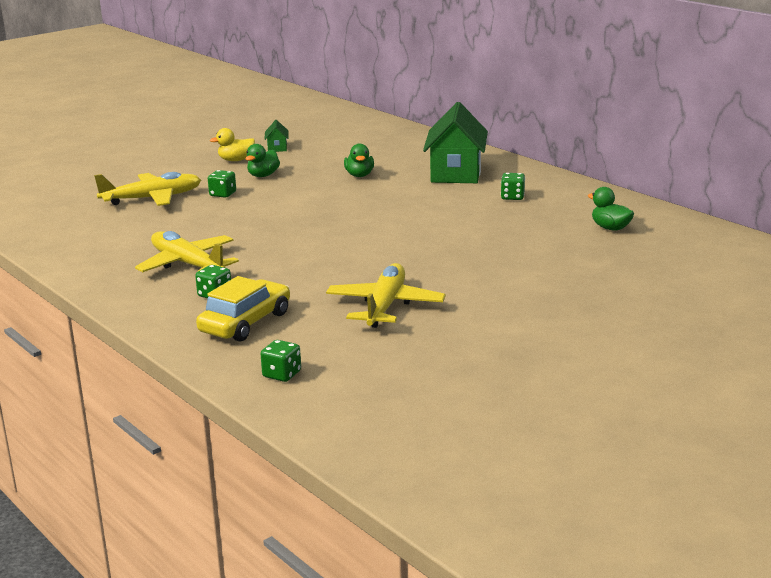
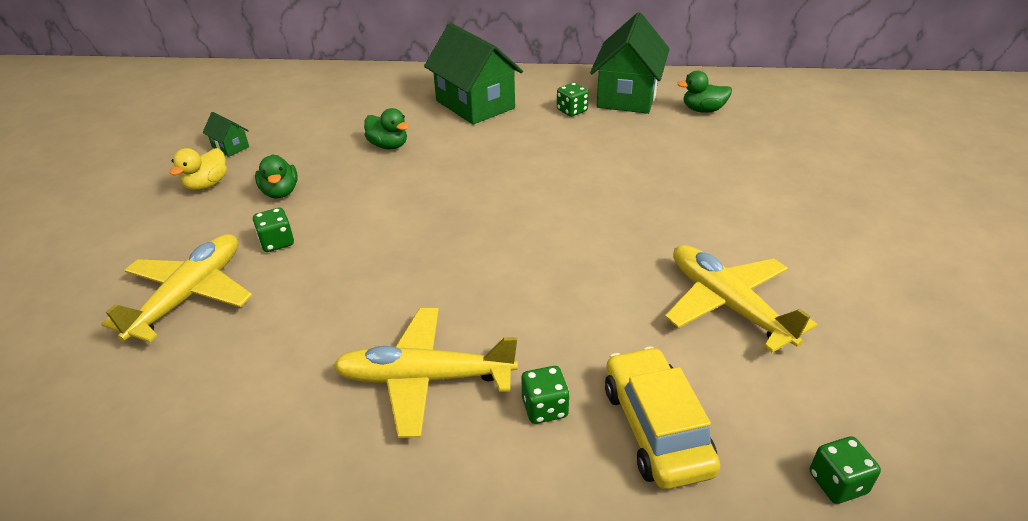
camera: 45 degrees left, 15 degrees up
none -> green house [590,12,670,114]

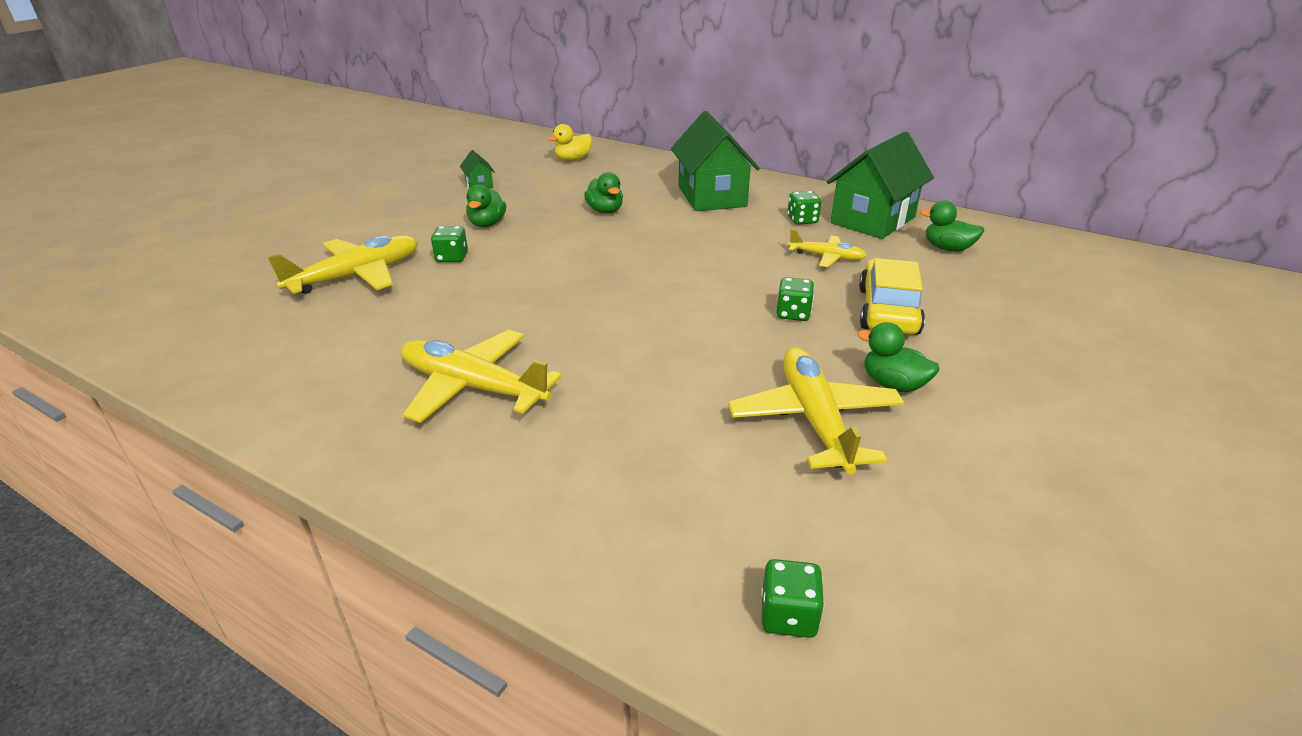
camera: 25 degrees right, 5 degrees down
yellow duck [170,148,227,191] -> yellow duck moved to [548,124,592,161]
green dice [522,366,570,424] -> green dice moved to [776,277,814,321]
yellow car [605,346,721,489] -> yellow car moved to [859,258,925,335]
none -> yellow plane [788,229,867,267]
none -> green duck [857,322,939,392]

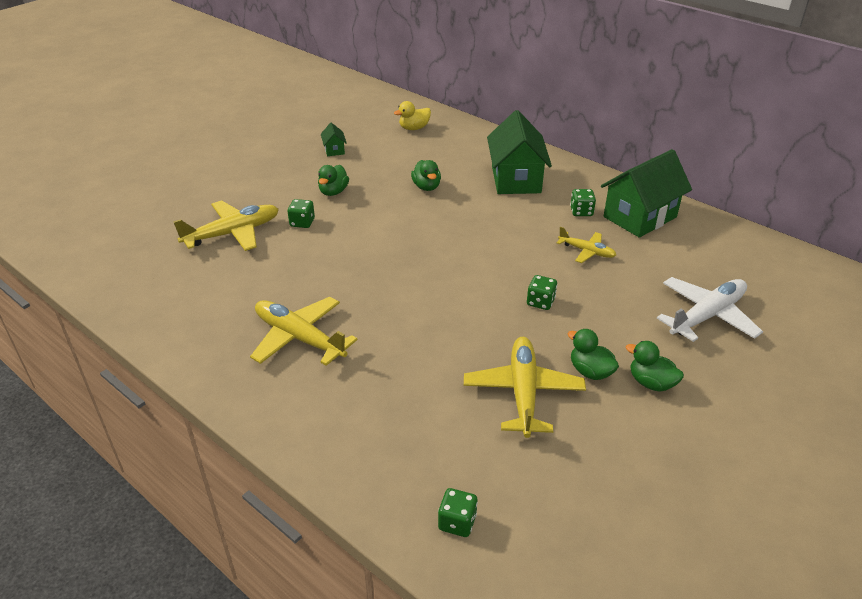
camera: 10 degrees right, 5 degrees up
yellow car [859,258,925,335] -> none
green duck [920,200,985,252] -> green duck moved to [626,341,684,392]
none -> white plane [657,277,763,342]

